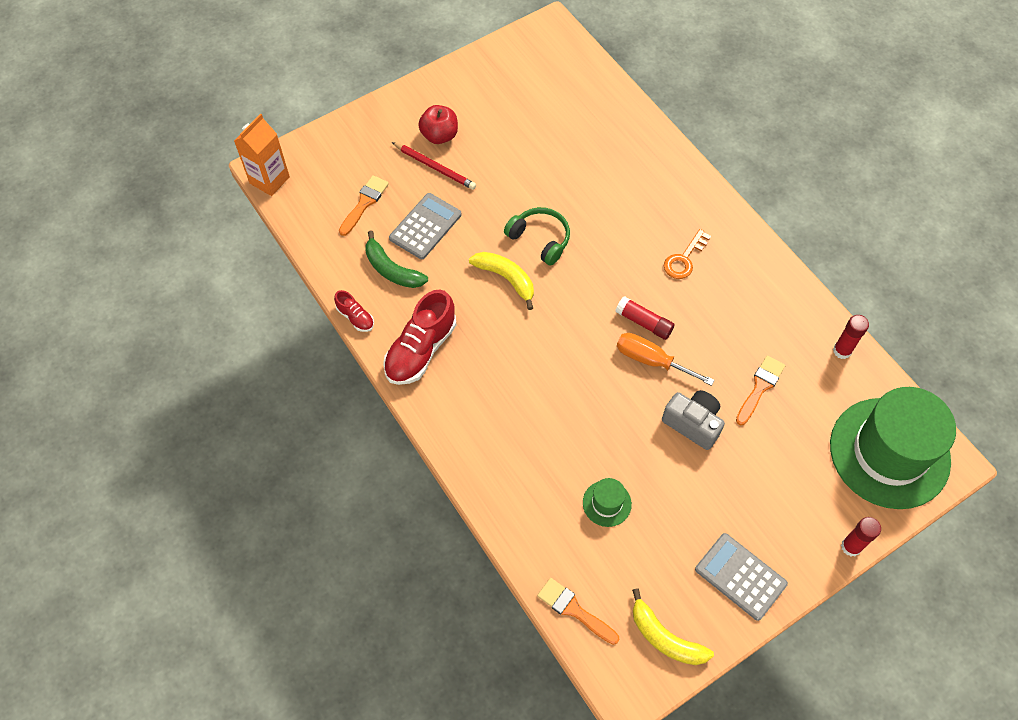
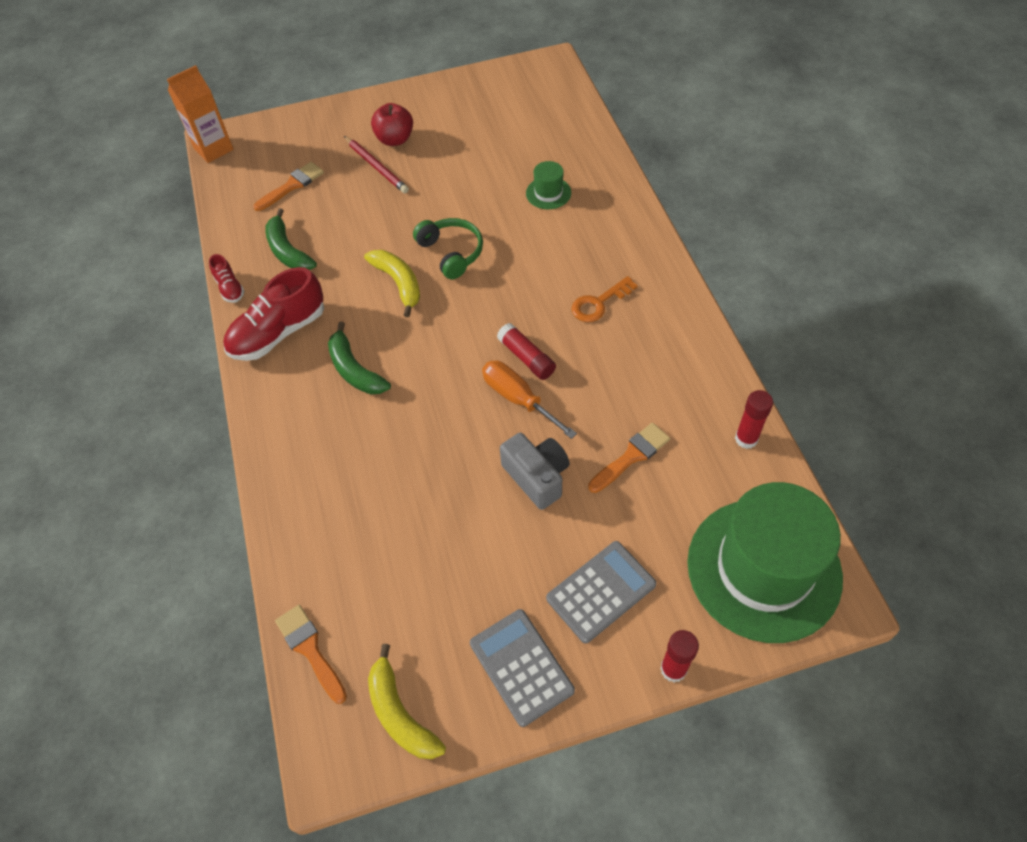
camera: 20 degrees right, 5 degrees down
grey calculator [389,193,462,259] -> grey calculator moved to [546,541,656,643]
green hat [583,478,632,527] -> green hat moved to [526,161,571,209]
none -> green banana [328,322,391,394]

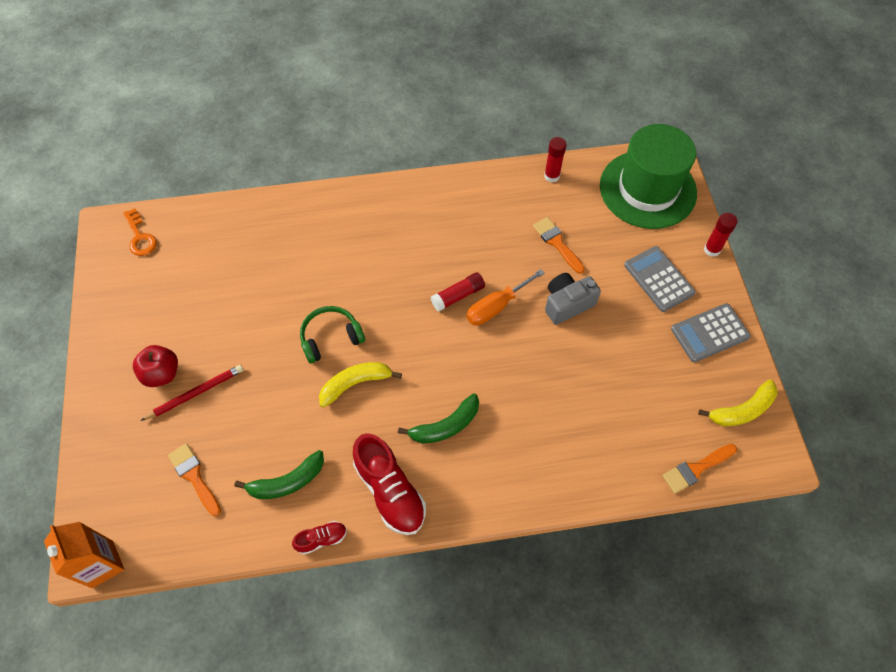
camera: 85 degrees left, 5 degrees up
green hat [526,161,571,209] -> none
orange key [571,276,638,322] -> orange key moved to [123,208,157,256]

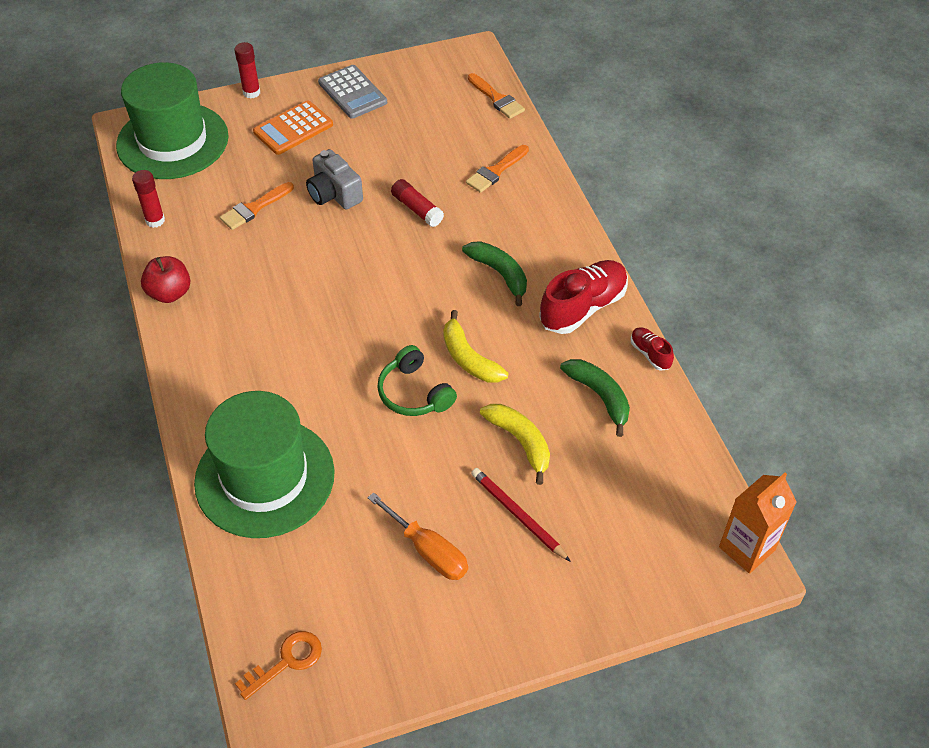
camera: 100 degrees left, 10 degrees down
red apple [133,345,178,387] -> red apple moved to [141,256,190,303]
orange brush [168,443,221,516] -> orange brush moved to [466,145,529,193]
red glue stick [431,272,485,312] -> red glue stick moved to [391,179,444,227]
orange screwdriver [466,269,545,326] -> orange screwdriver moved to [368,492,468,580]
grey calculator [624,246,696,312] -> orange calculator [253,100,333,155]
yellow banana [698,380,777,426] -> yellow banana moved to [480,404,550,485]
none -> green hat [194,391,335,538]

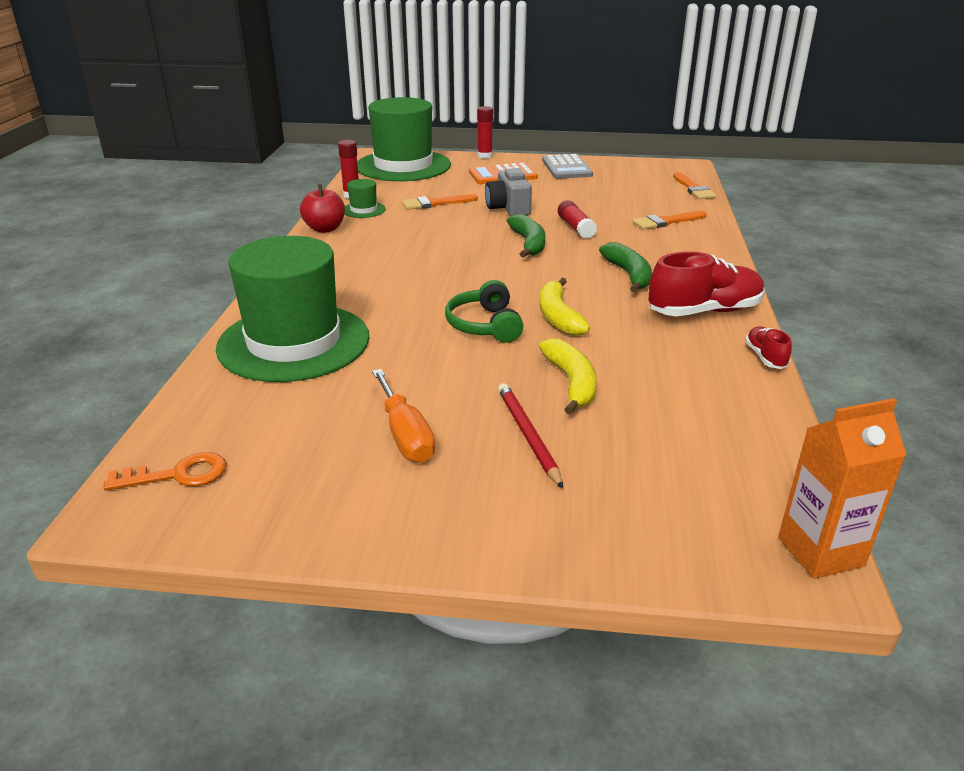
camera: 25 degrees right, 20 degrees down
green banana [560,359,630,437] -> green banana moved to [507,214,545,258]
none -> green hat [344,179,386,218]

